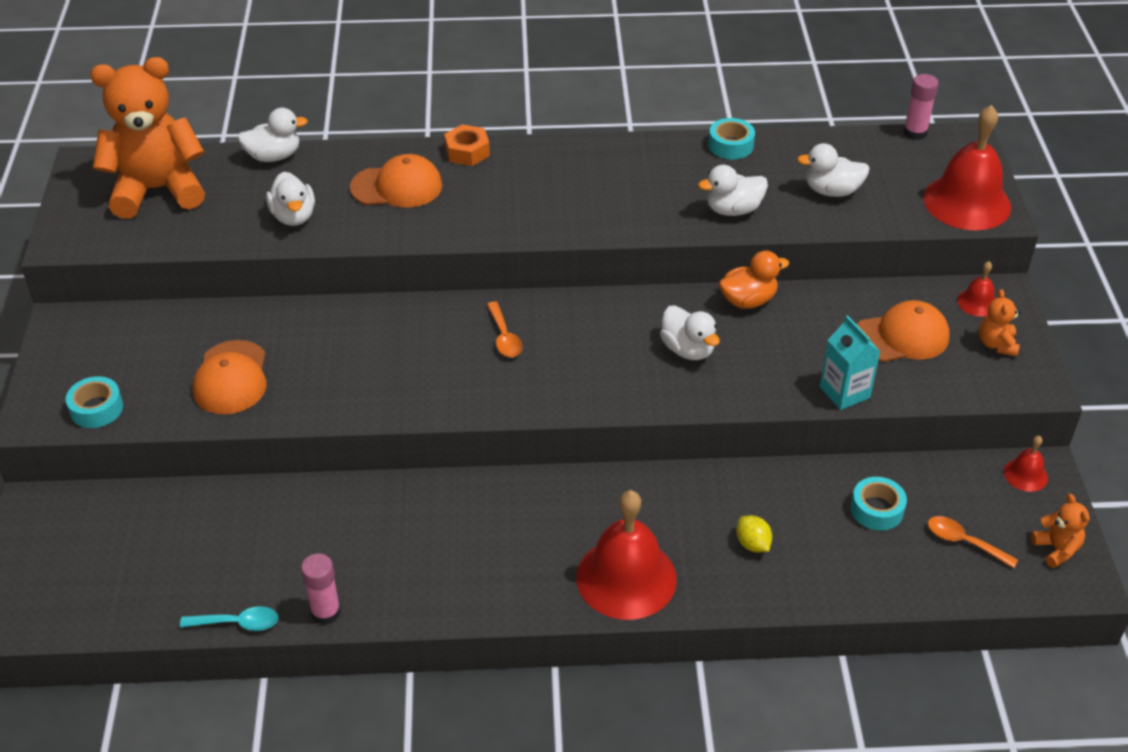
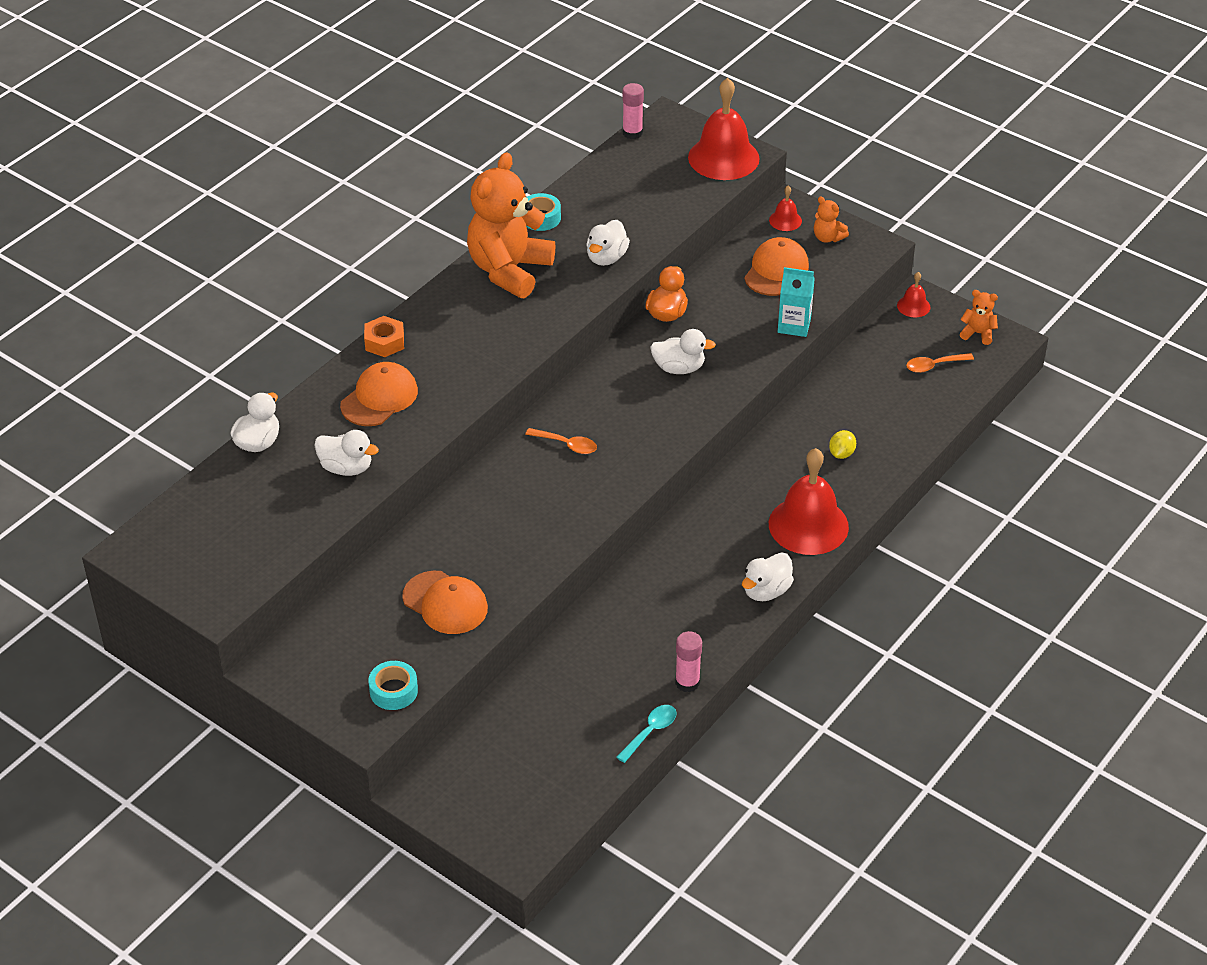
camera: 50 degrees left, 0 degrees up
orange teddy bear [90,57,205,219] -> orange teddy bear moved to [467,152,556,298]
yellow lemon [736,515,772,552] -> yellow lemon turned 75 degrees counterclockwise [829,430,856,459]
white duck [797,143,870,197] -> white duck moved to [742,553,794,601]
turquoise tape [851,477,907,531] -> none

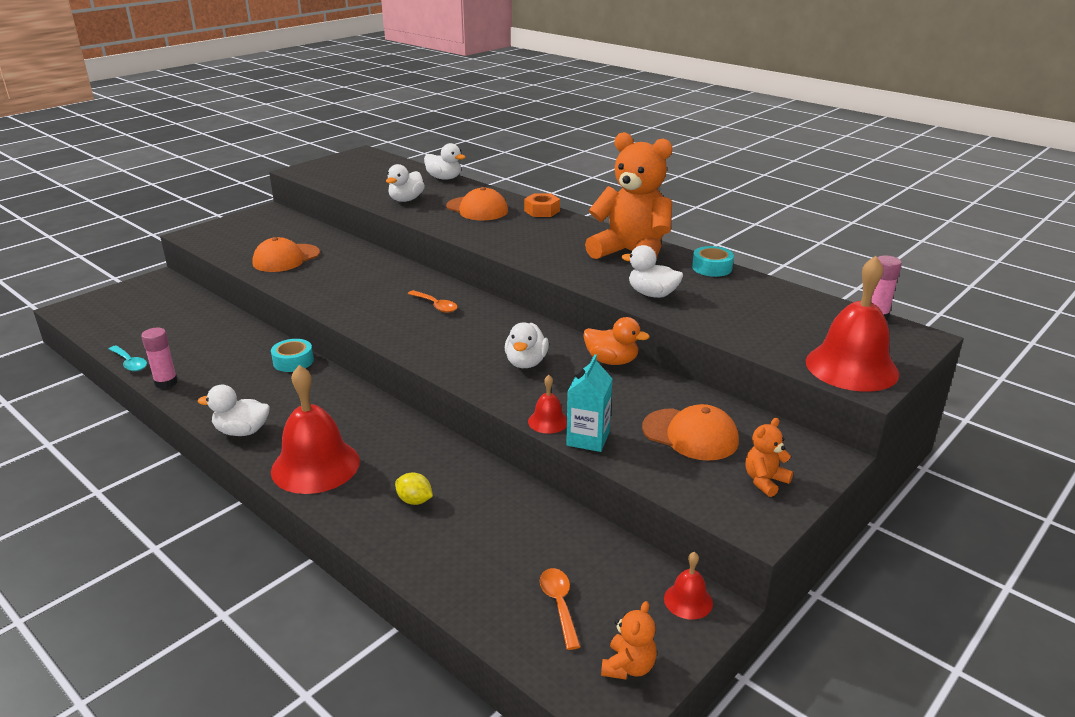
camera: 95 degrees right, 15 degrees down
turquoise tape [368,661,418,710] -> turquoise tape moved to [271,339,314,372]
orange spoon [525,428,597,454] -> orange spoon turned 75 degrees counterclockwise [408,290,457,313]
white duck [742,553,794,601] -> white duck turned 45 degrees counterclockwise [198,384,270,436]
red bell [769,186,802,231] -> red bell moved to [528,375,567,434]

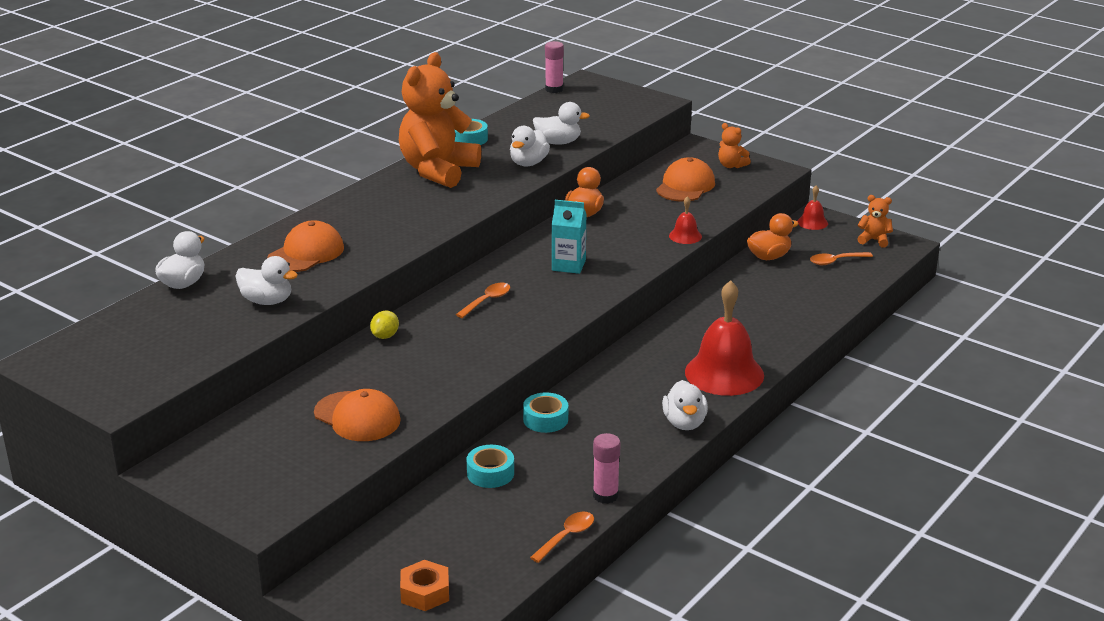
camera: 95 degrees left, 0 degrees up
turquoise spoon [109,346,147,371] -> orange spoon [530,512,594,563]
yellow lemon [395,473,433,505] -> yellow lemon moved to [370,311,399,339]
white duck [505,322,549,368] -> white duck moved to [533,102,590,145]
orange nut [524,193,560,217] -> orange nut moved to [400,560,449,611]
turquoise carton [566,354,612,452] -> turquoise carton moved to [552,200,587,274]
red bell [806,256,899,392] -> none
none -> turquoise tape [466,445,514,488]
none -> orange duck [747,213,799,260]

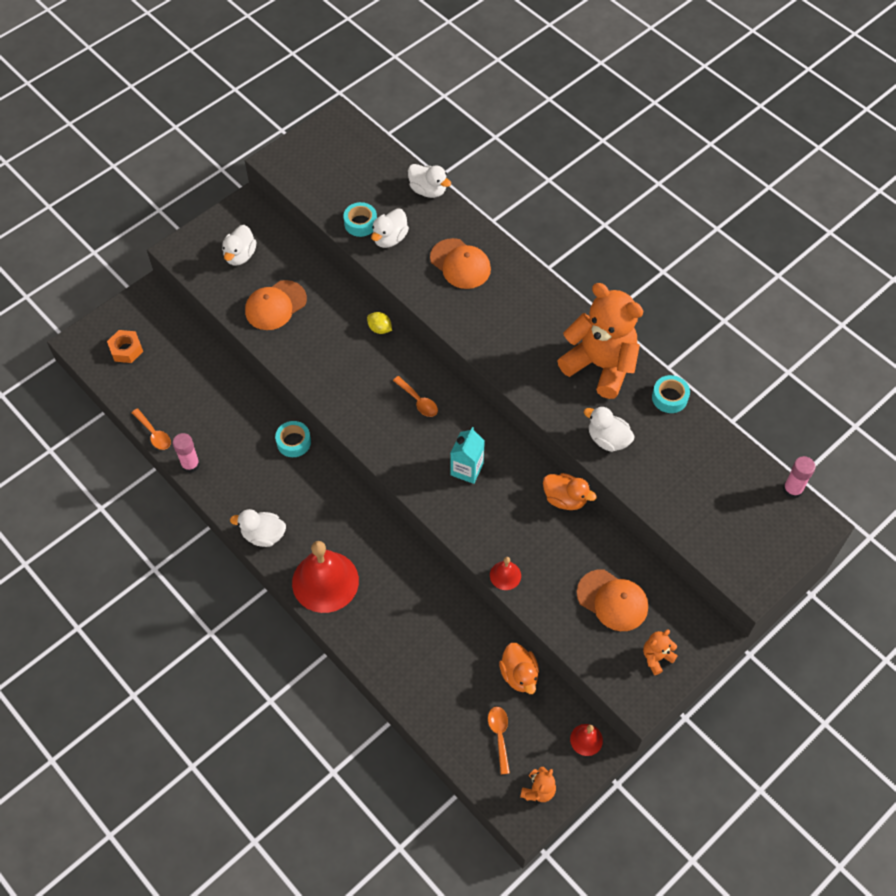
camera: 100 degrees right, 30 degrees up
turquoise tape [466,445,514,488] -> turquoise tape moved to [343,202,377,237]
white duck [533,102,590,145] -> white duck moved to [222,225,256,265]

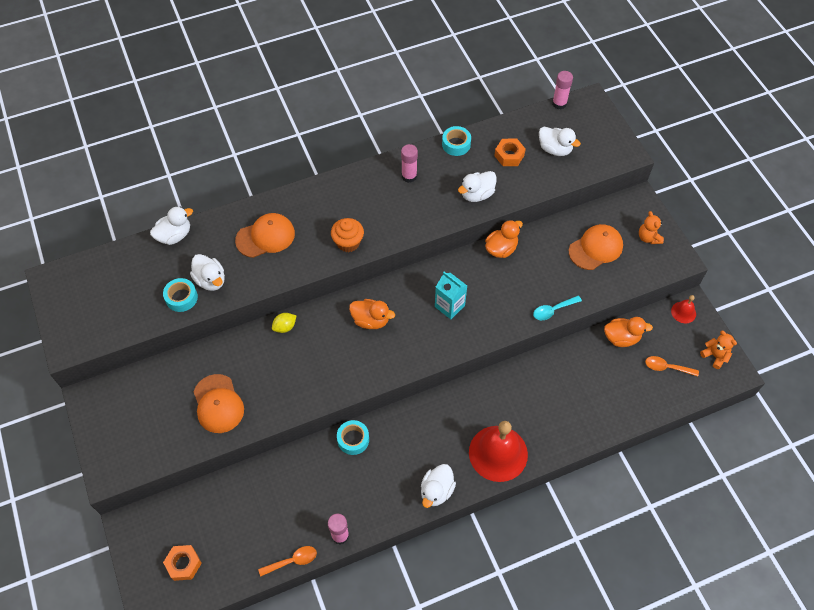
camera: 70 degrees left, 0 degrees up
white duck [222,225,256,265] -> white duck moved to [539,127,581,156]
orange spoon [393,376,438,417] -> orange duck [349,299,395,329]
red bell [490,557,521,590] -> turquoise spoon [533,296,582,320]
orange teddy bear [557,283,643,399] -> pink glue stick [401,144,418,183]
none -> orange cupcake [331,218,364,252]
none -> orange nut [494,139,526,166]

